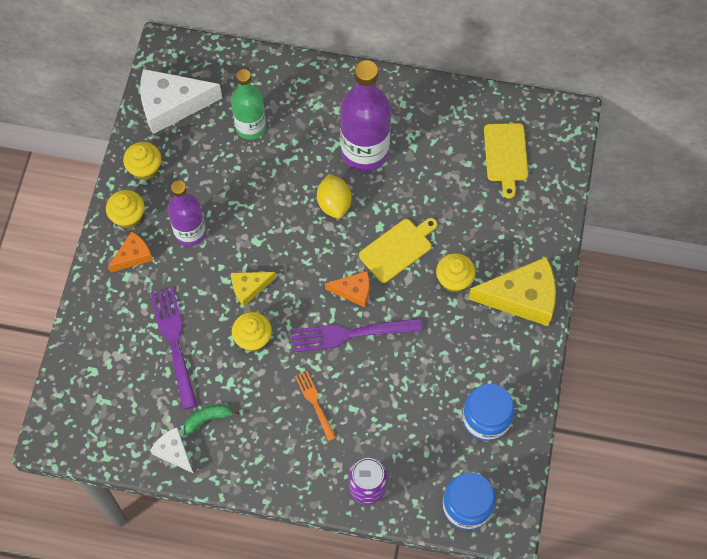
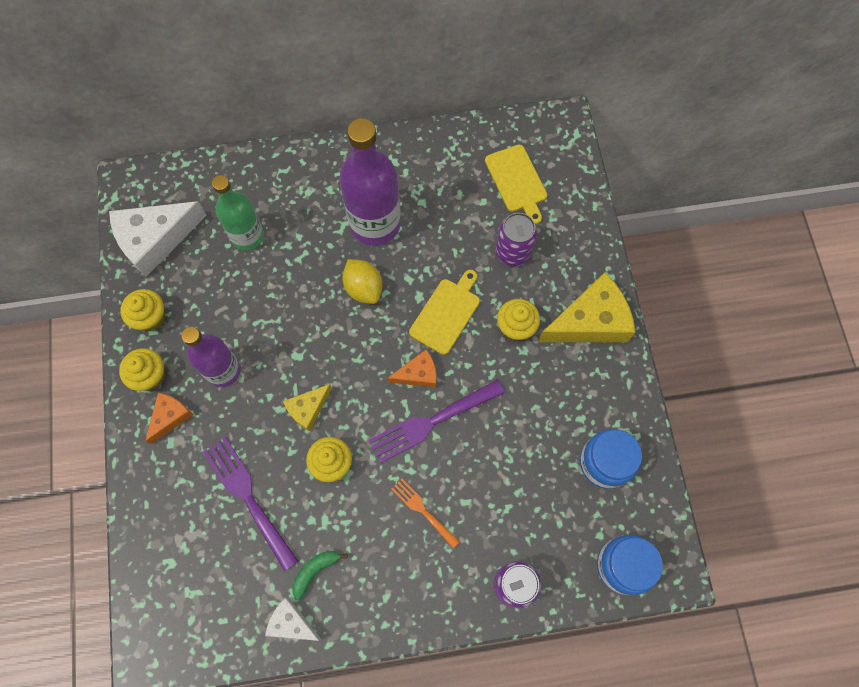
camera: 20 degrees left, 5 degrees up
none -> purple can [496,213,537,266]

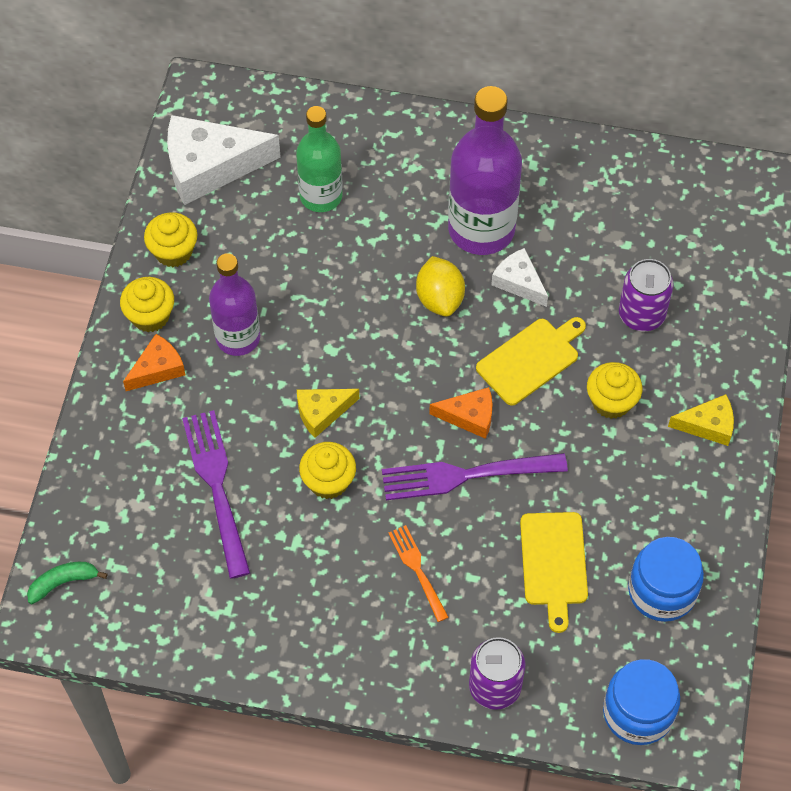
camera: 20 degrees right, 10 degrees down
white cheese [265,597,322,641] -> white cheese moved to [491,248,548,307]
green banana [292,551,348,600] -> green banana moved to [27,562,107,604]
yellow cutting board [485,145,547,224] -> yellow cutting board moved to [520,512,588,633]
yellow cheese [538,272,636,342] -> yellow cheese [668,394,734,446], size x0.53

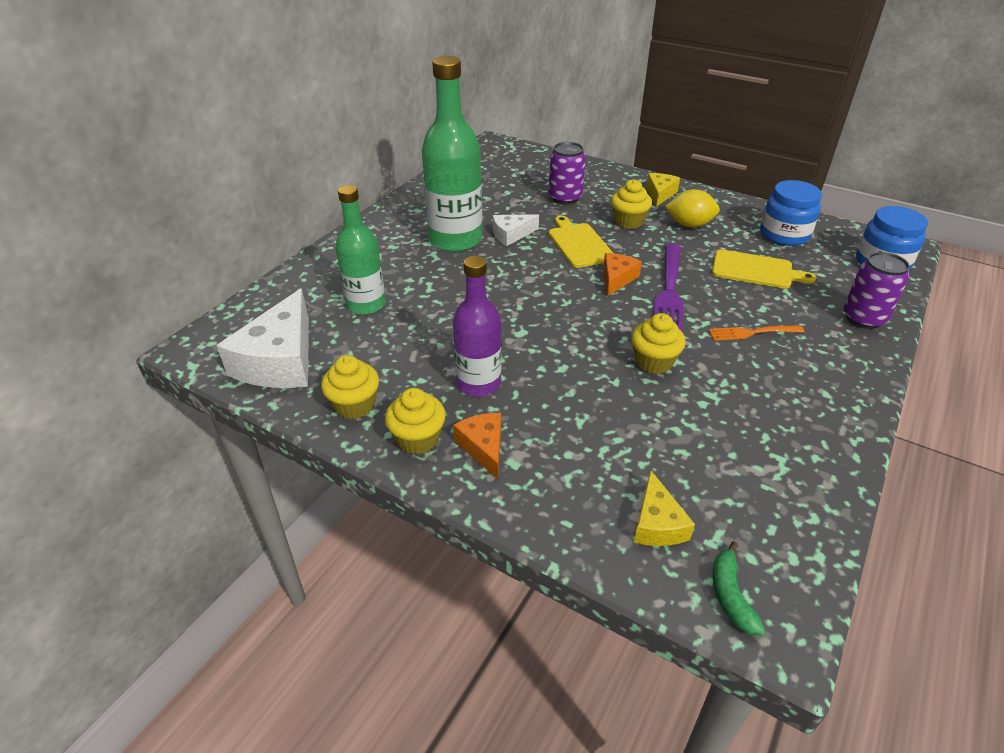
camera: 70 degrees left, 20 degrees down
purple fork [182,410,250,579] -> none
yellow cheese [297,389,359,438] -> yellow cheese moved to [634,471,695,546]
yellow lemon [416,256,465,317] -> yellow lemon moved to [665,189,720,227]
purple bottle [448,86,522,255] -> green bottle [422,56,482,252]

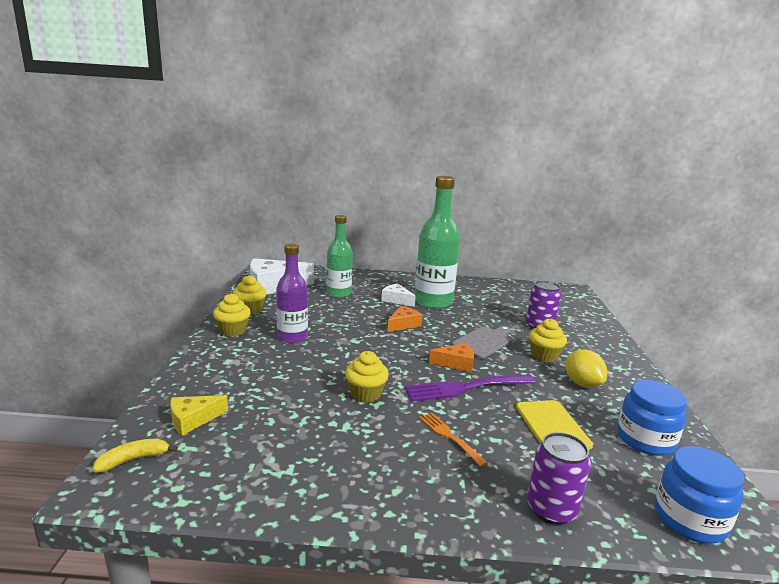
camera: 60 degrees right, 20 degrees down
orange cheese [453,413,501,479] -> orange cheese moved to [387,306,422,332]
white cheese [493,214,539,246] -> white cheese moved to [381,283,416,307]
yellow cutting board [548,216,613,268] -> grey cutting board [452,326,513,359]
yellow cheese [646,173,680,207] -> none
green banana [713,541,765,636] -> yellow banana [93,439,178,473]

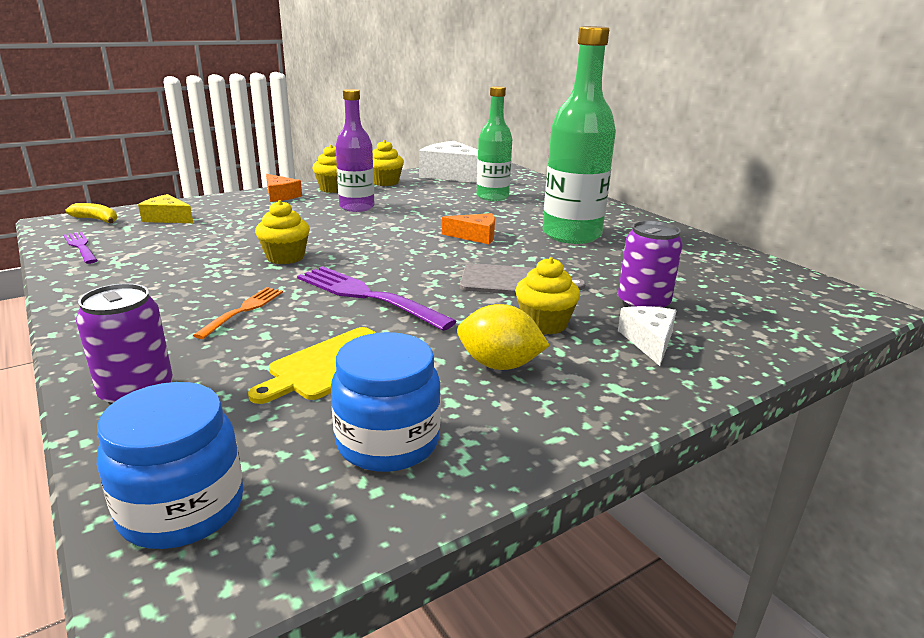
camera: 55 degrees right, 5 degrees up
white cheese [381,283,416,307] -> white cheese moved to [618,306,677,366]
orange cheese [429,343,474,372] -> orange cheese moved to [266,174,302,202]
yellow lemon [565,349,607,388] -> yellow lemon turned 75 degrees clockwise [457,304,550,370]
none -> purple fork [63,232,98,264]

